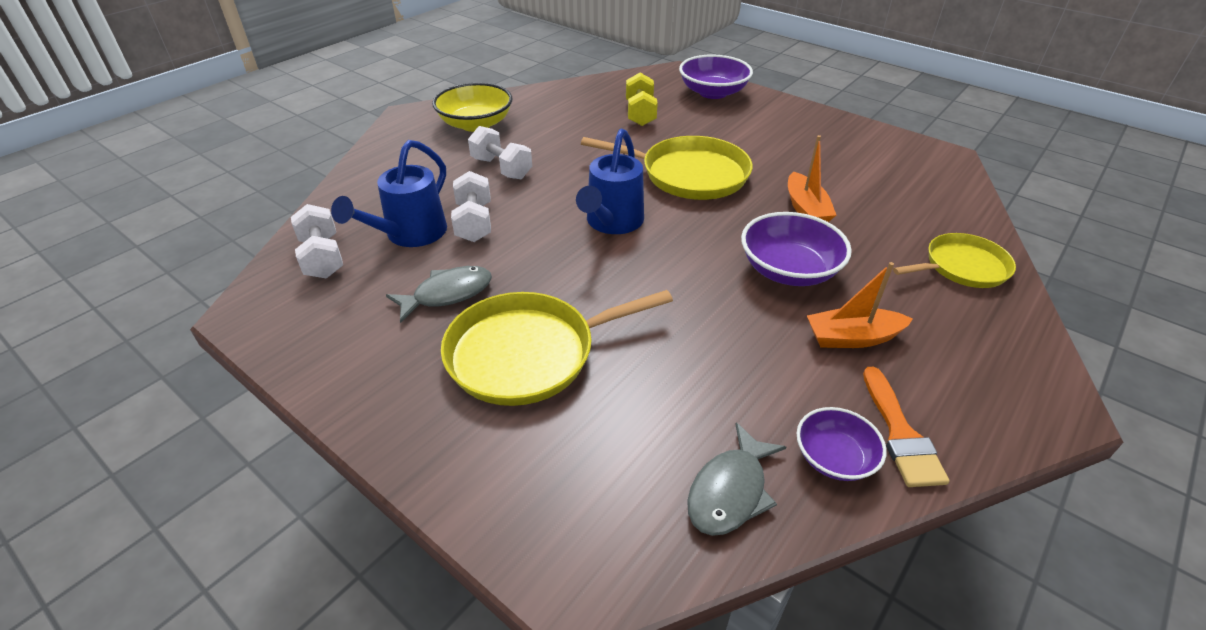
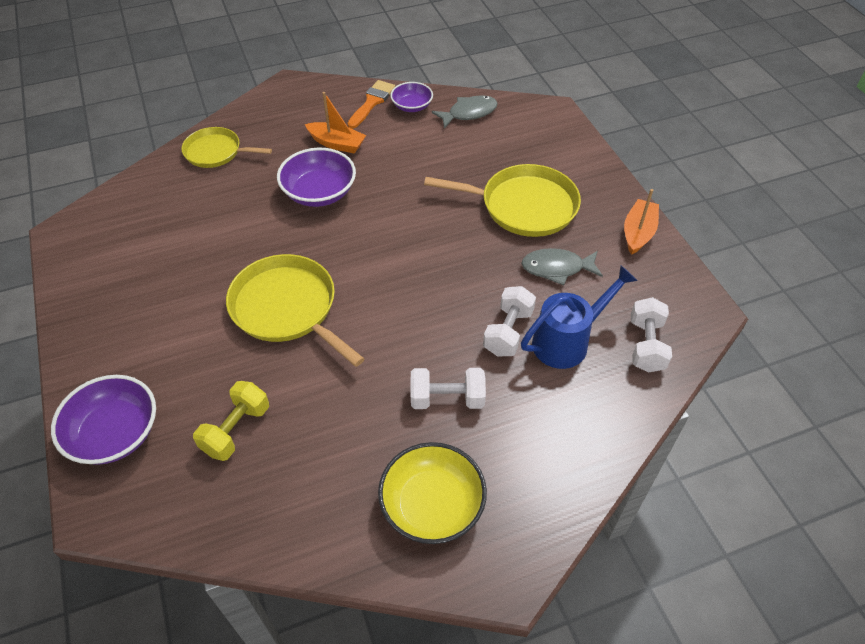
camera: 150 degrees left, 10 degrees up
white dumbbell [468,126,532,179] -> white dumbbell turned 75 degrees counterclockwise [411,368,486,409]
blue watering can [576,129,644,234] -> none
orange boat [788,135,836,222] -> orange boat moved to [624,189,659,255]

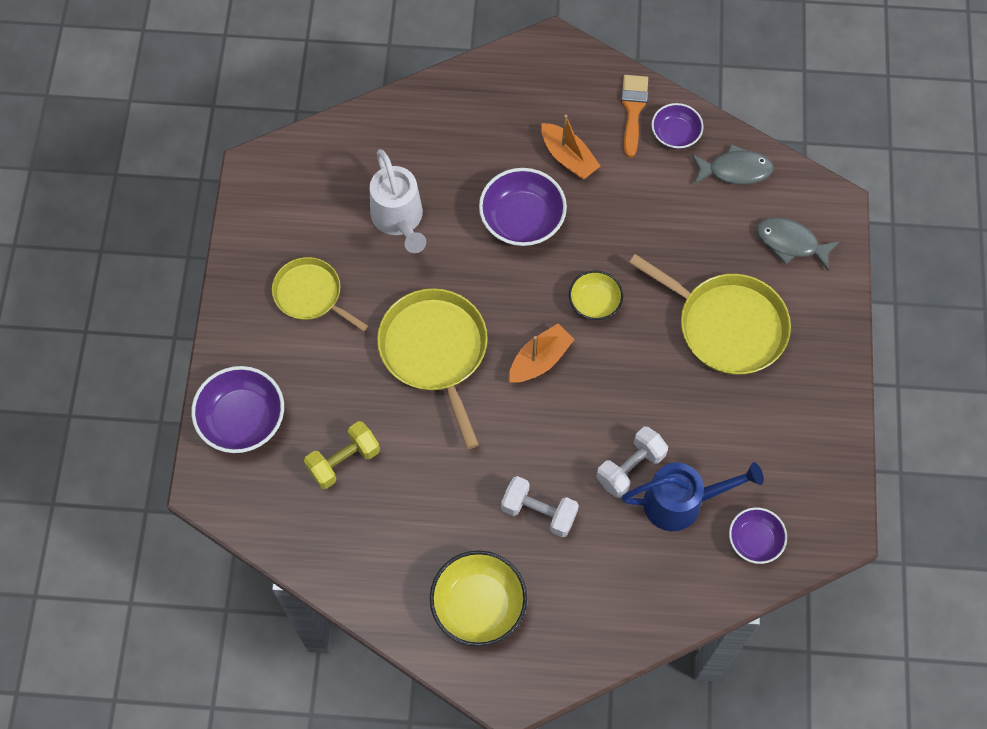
camera: 25 degrees right, 15 degrees up
yellow pan [182,127,272,168] -> yellow pan moved to [272,257,368,332]
orange brush [347,80,395,129] -> orange brush turned 45 degrees counterclockwise [621,75,648,158]
grey fish [521,248,603,285] -> grey fish moved to [756,217,840,271]
orange boat [624,189,659,255] -> orange boat moved to [509,324,575,383]
white dumbbell [631,297,672,373] -> purple bowl [729,507,787,564]
none -> white watering can [370,149,426,253]
none -> yellow bowl [569,271,623,320]

